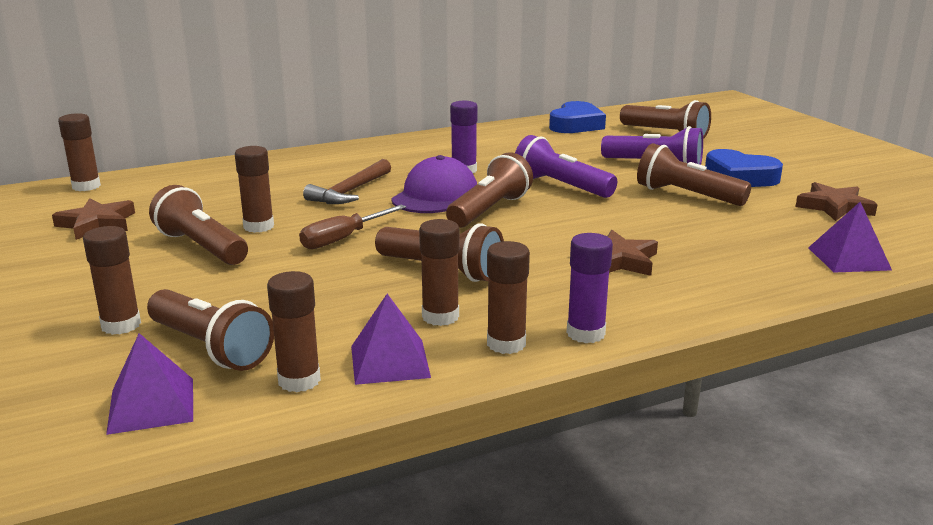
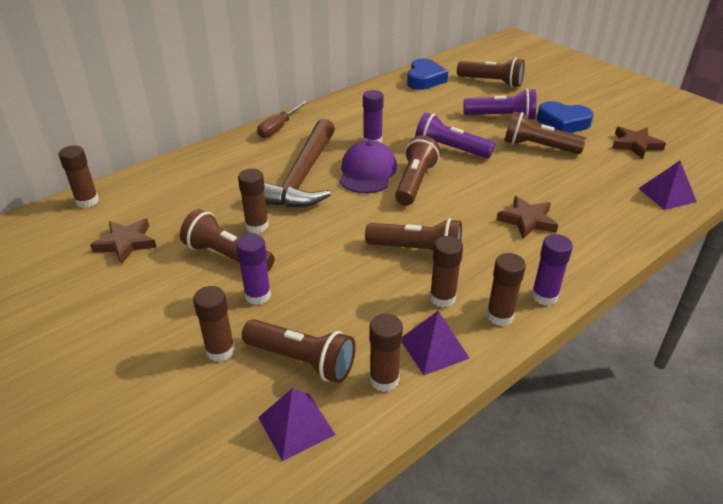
camera: 15 degrees left, 15 degrees up
brown screwdriver [299,204,406,249] -> brown screwdriver moved to [257,101,307,138]
brown hammer [303,159,391,204] -> brown hammer [264,119,335,208], size x1.74
none -> purple glue stick [236,234,271,305]

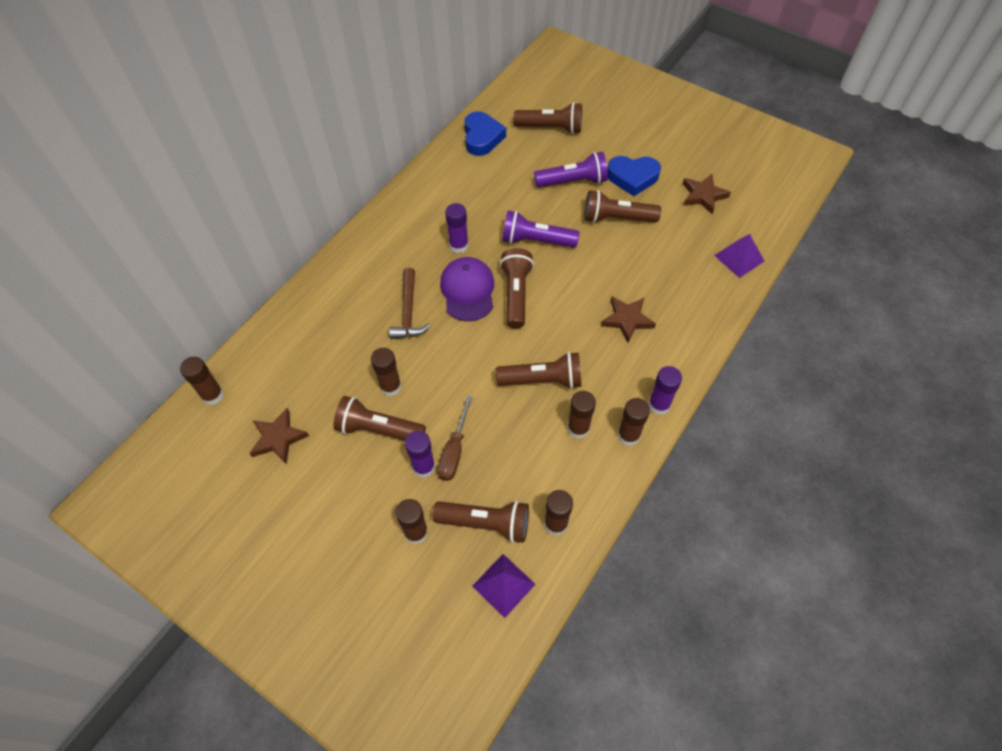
camera: 15 degrees left, 20 degrees up
brown screwdriver [257,101,307,138] -> brown screwdriver moved to [437,396,473,481]
brown hammer [264,119,335,208] -> brown hammer [389,268,431,339], size x0.57
purple pyramid [402,311,470,375] -> none

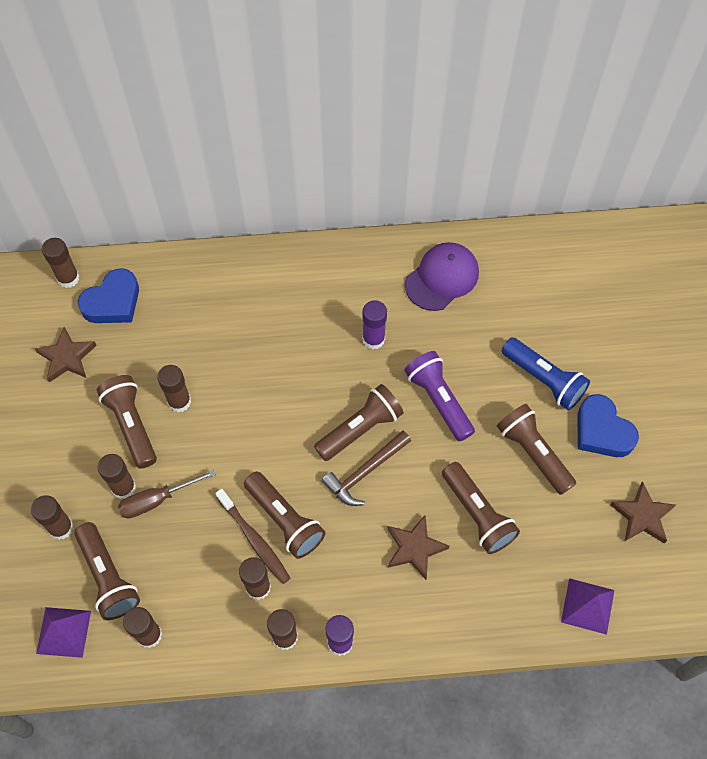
camera: 50 degrees right, 5 degrees up
brown hammer [389,268,431,339] -> brown hammer moved to [322,431,411,506]
purple glue stick [405,431,435,478] -> brown glue stick [98,454,136,499]
purple cap [440,257,494,321] -> purple cap moved to [405,242,479,311]
blue heart [464,111,506,156] -> blue heart moved to [78,268,139,323]
brown flashlight [513,102,582,134] -> brown flashlight moved to [442,462,520,554]
purple flashlight [534,152,608,188] -> blue flashlight [502,337,590,410]
none -> brown toothbrush [215,489,290,584]

